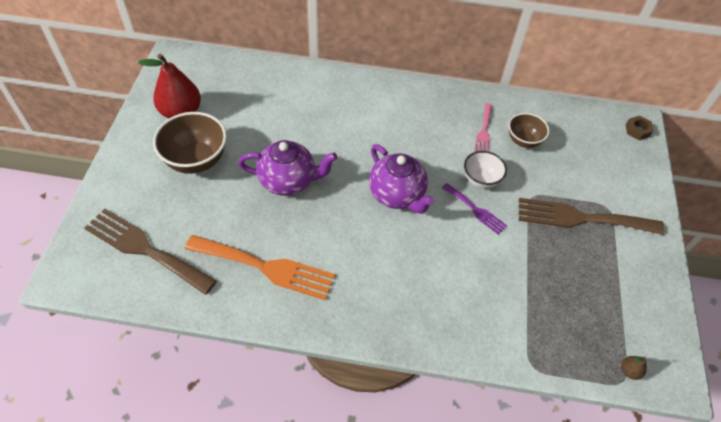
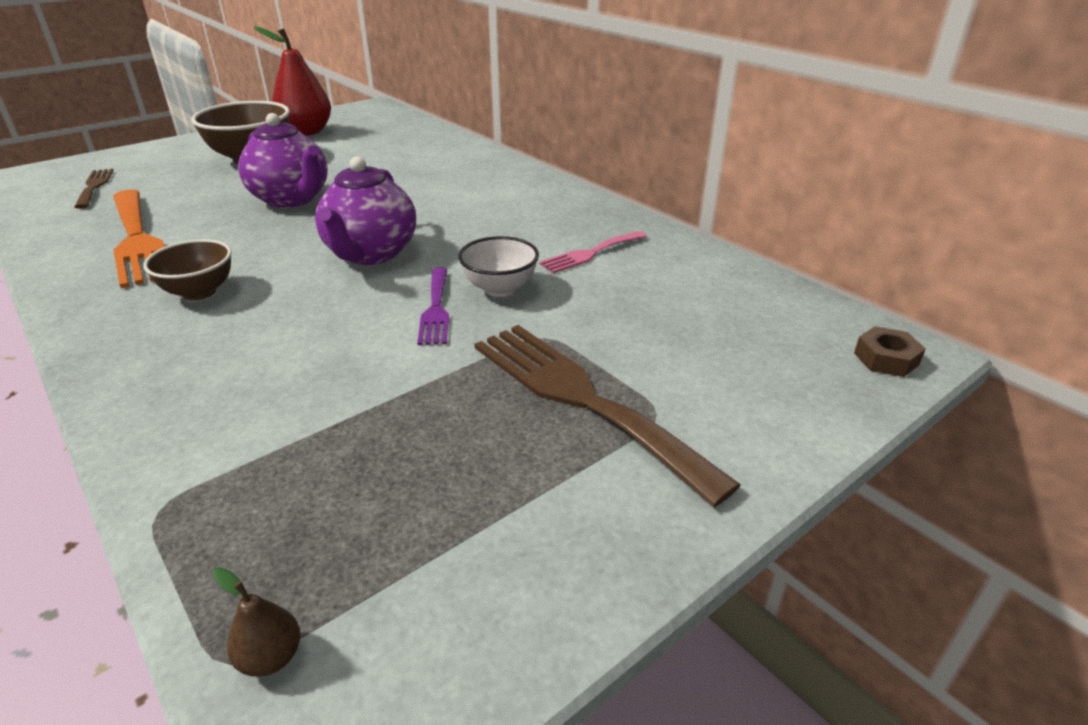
camera: 45 degrees right, 20 degrees down
brown fork [85,208,217,295] -> brown fork [75,169,114,209], size x0.53
brown bowl [508,113,549,148] -> brown bowl moved to [143,239,232,300]

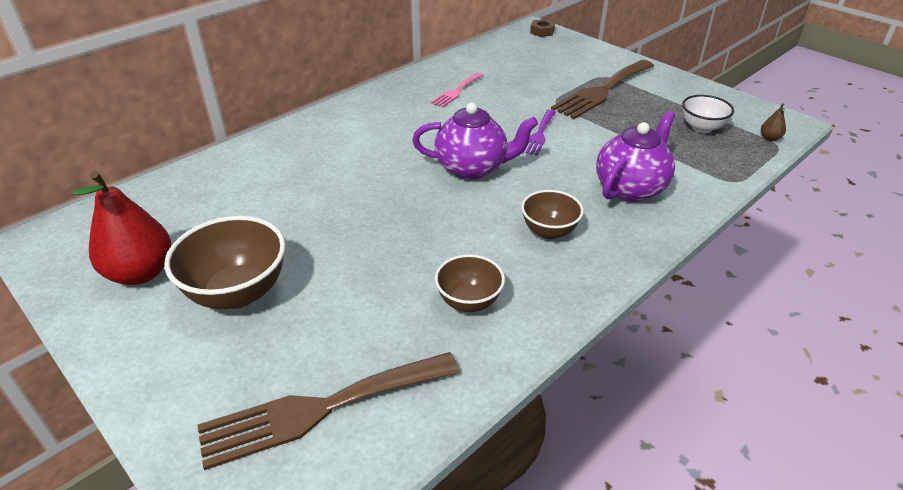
camera: 95 degrees left, 5 degrees up
brown fork [75,169,114,209] -> brown fork [197,352,460,470], size x1.89
orange fork [113,190,165,289] -> brown bowl [435,254,505,312]
purple teapot [238,113,328,208] -> purple teapot moved to [596,111,675,202]
purple fork [417,267,449,345] -> purple fork turned 120 degrees clockwise [523,109,556,155]
white bowl [458,236,539,297] -> white bowl moved to [682,95,734,133]
pink fork [539,231,647,273] -> pink fork turned 75 degrees clockwise [431,73,484,107]

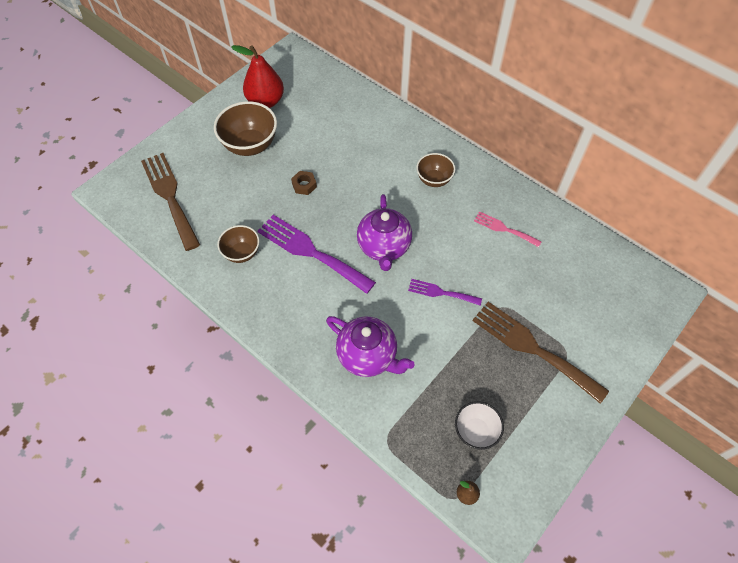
camera: 85 degrees right, 20 degrees up
brown bowl [521,190,584,239] -> brown bowl moved to [416,153,455,187]
brown nut [530,19,555,37] -> brown nut moved to [291,171,317,195]
none -> purple fork [257,215,376,294]

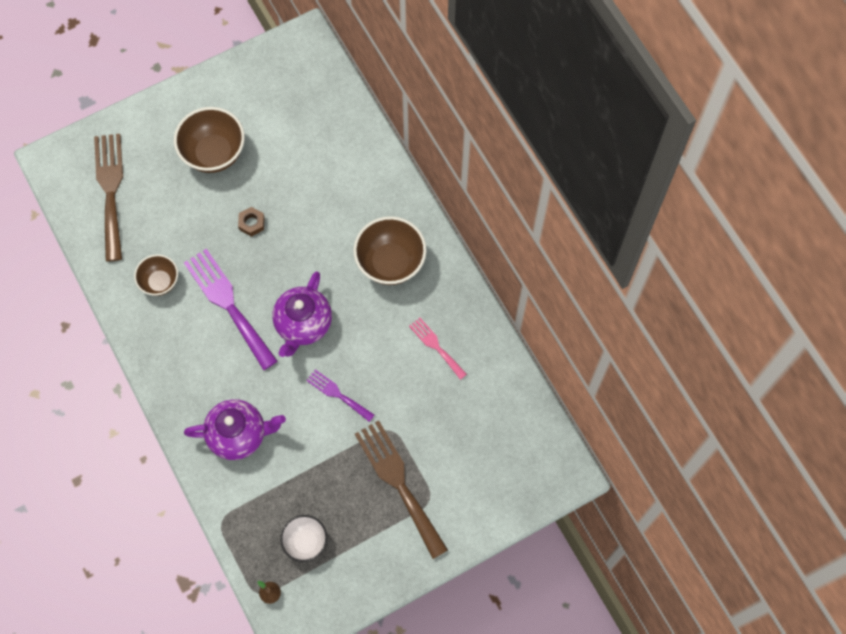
camera: 20 degrees right, 10 degrees up
red pear [231,45,284,108] -> none
purple teapot [326,316,415,377] -> purple teapot turned 60 degrees counterclockwise [184,399,286,460]
brown bowl [416,153,455,187] -> brown bowl [353,216,427,285], size x1.65

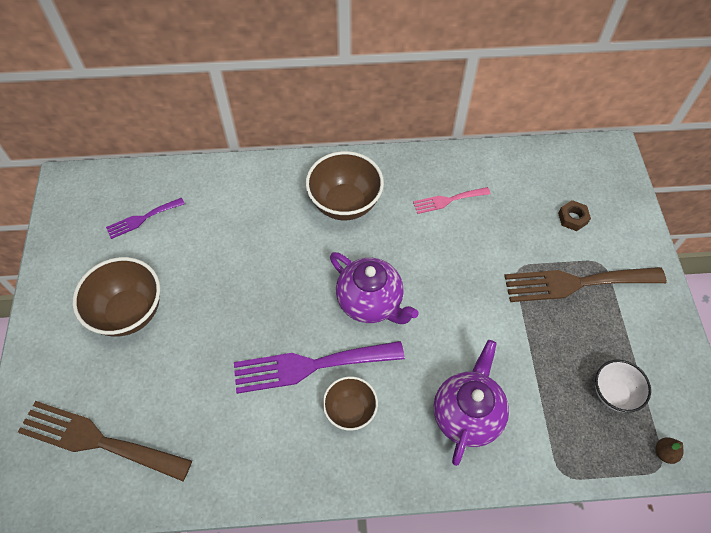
camera: 65 degrees left, 10 degrees down
brown bowl [134,254,178,296] -> brown bowl moved to [323,376,378,431]
brown nut [238,207,265,237] -> brown nut moved to [558,200,591,231]
purple fork [306,369,374,422] -> purple fork moved to [106,198,185,239]

